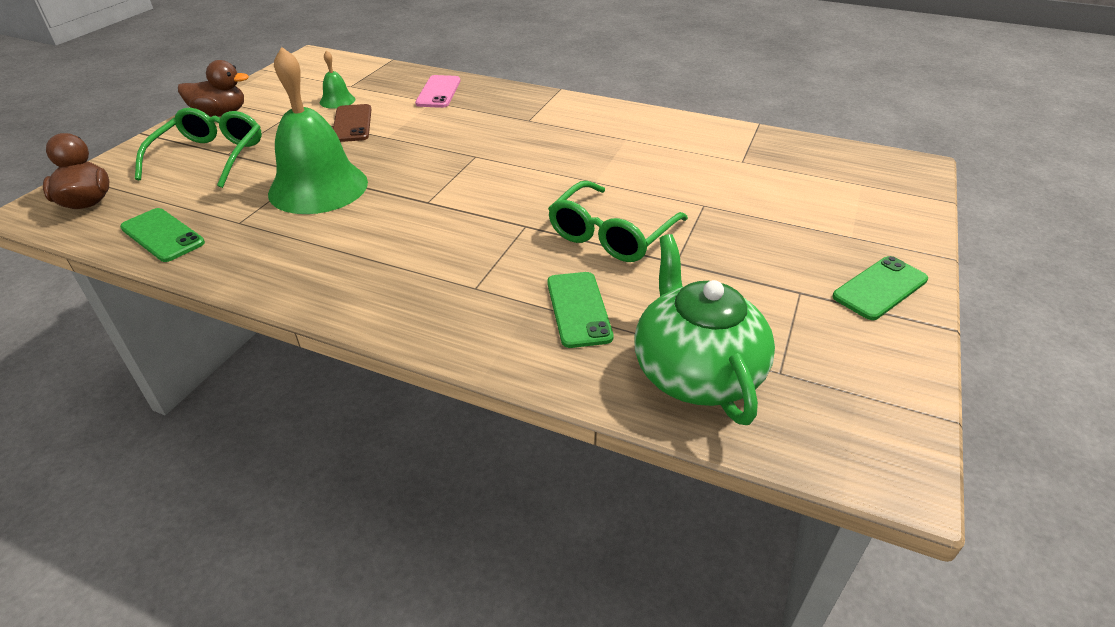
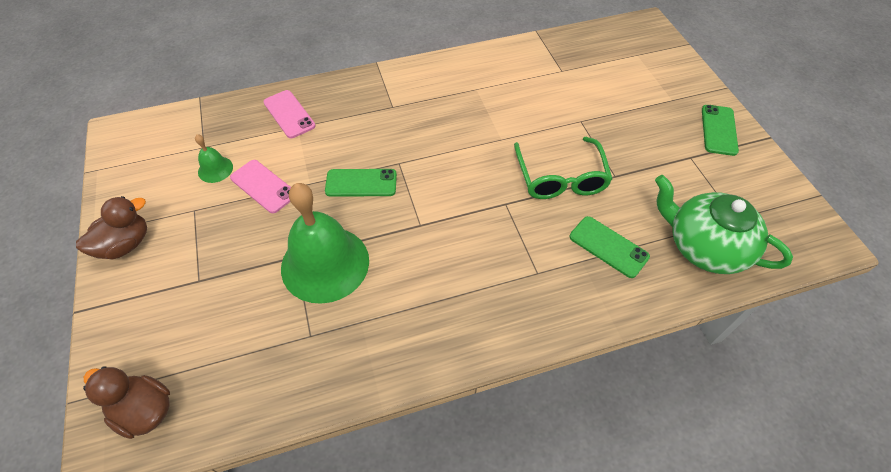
camera: 40 degrees left, 15 degrees up
green phone [120,208,205,262] -> green phone moved to [325,169,397,197]
green glasses [135,108,262,188] -> none
brown phone [333,104,372,142] -> pink phone [230,160,291,213]

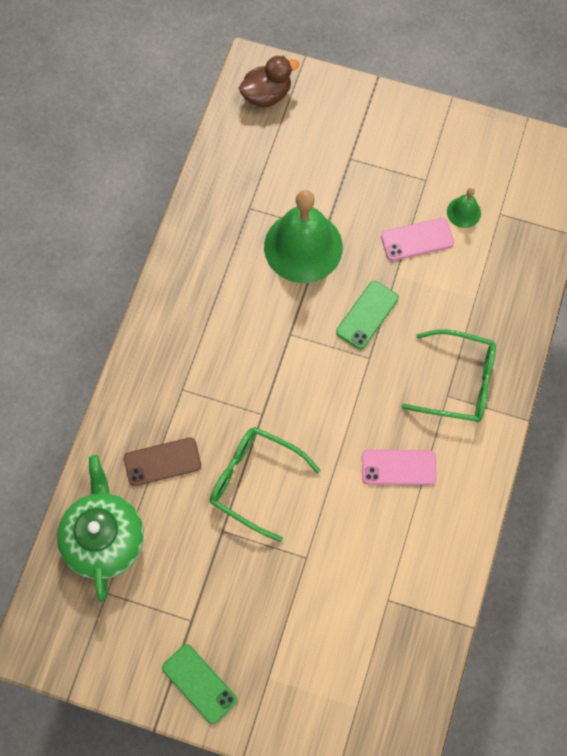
camera: 125 degrees right, 15 degrees up
brown duck [76,196,147,259] -> none
pink phone [264,90,316,138] -> pink phone moved to [362,449,437,485]
green phone [570,216,650,278] -> brown phone [124,437,201,486]
green teapot [655,175,793,274] -> green teapot turned 75 degrees counterclockwise [57,455,144,602]
none -> green glasses [401,329,496,422]

